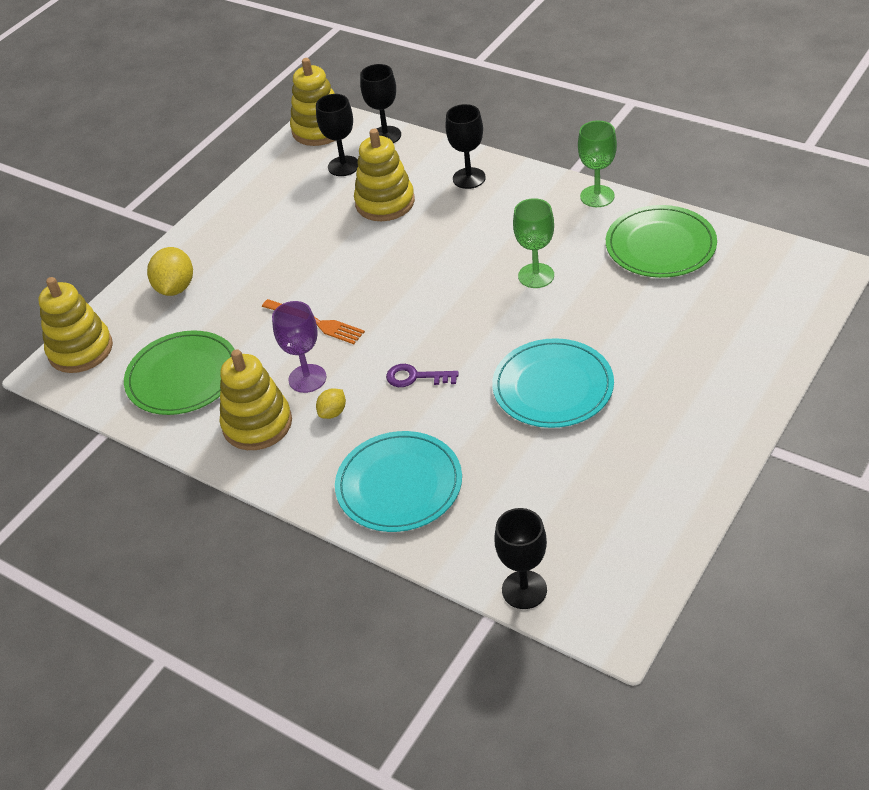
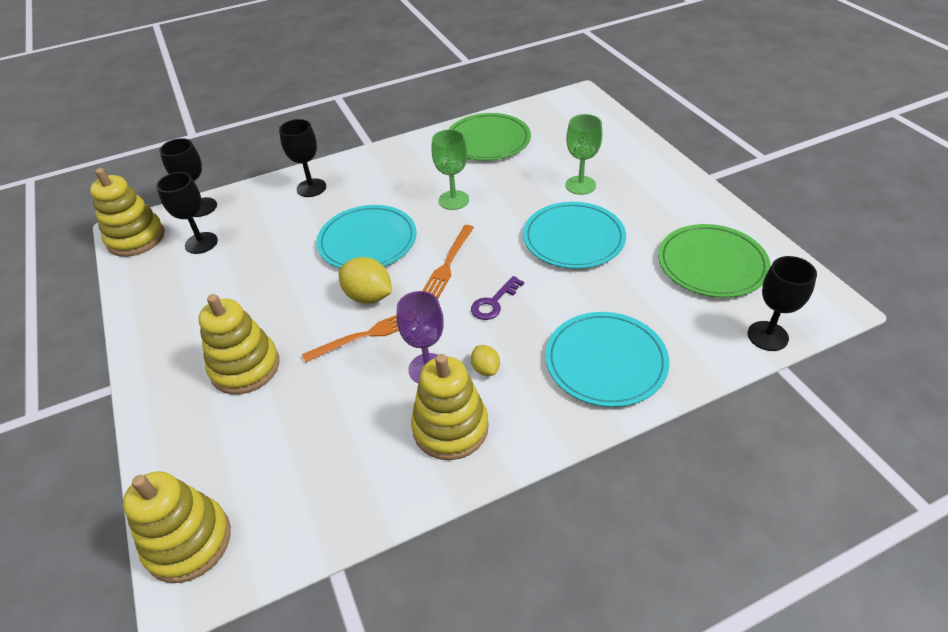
camera: 60 degrees left, 0 degrees up
green plate [124,330,235,415] -> green plate moved to [658,224,771,298]
yellow lemon [147,247,193,296] -> yellow lemon moved to [339,257,392,304]
yellow stacking toy [354,129,415,221] -> yellow stacking toy moved to [199,294,280,395]
green goblet [578,121,617,207] -> green goblet moved to [565,114,602,195]
none -> turquoise plate [316,205,416,268]
none -> orange fork [422,225,474,298]

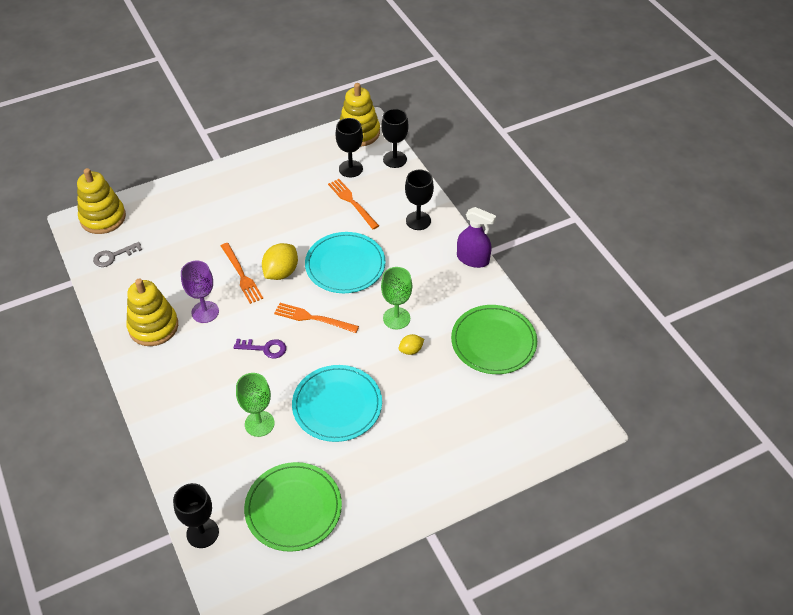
camera: 85 degrees right, 5 degrees up
yellow stacking toy [199,294,280,395] -> none
purple key [471,276,524,320] -> purple key turned 150 degrees clockwise [234,339,286,359]
yellow lemon [471,345,500,376] -> yellow lemon moved to [398,334,424,355]
turquoise plate [545,312,669,407] -> none
green goblet [565,114,602,195] -> green goblet moved to [236,373,275,437]
none -> grey key [93,242,142,267]
none -> orange fork [328,179,379,229]
none -> purple spray bottle [457,207,496,268]

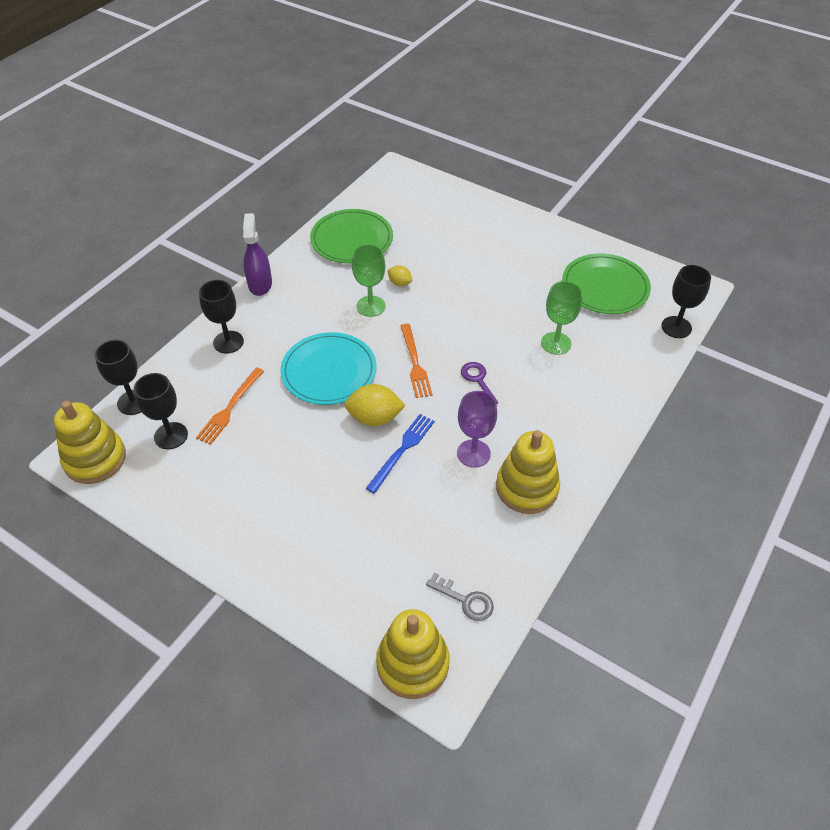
camera: 120 degrees left, 0 degrees up
orange fork [221,243,263,304] -> blue fork [366,414,435,494]
turquoise plate [292,365,382,442] -> none

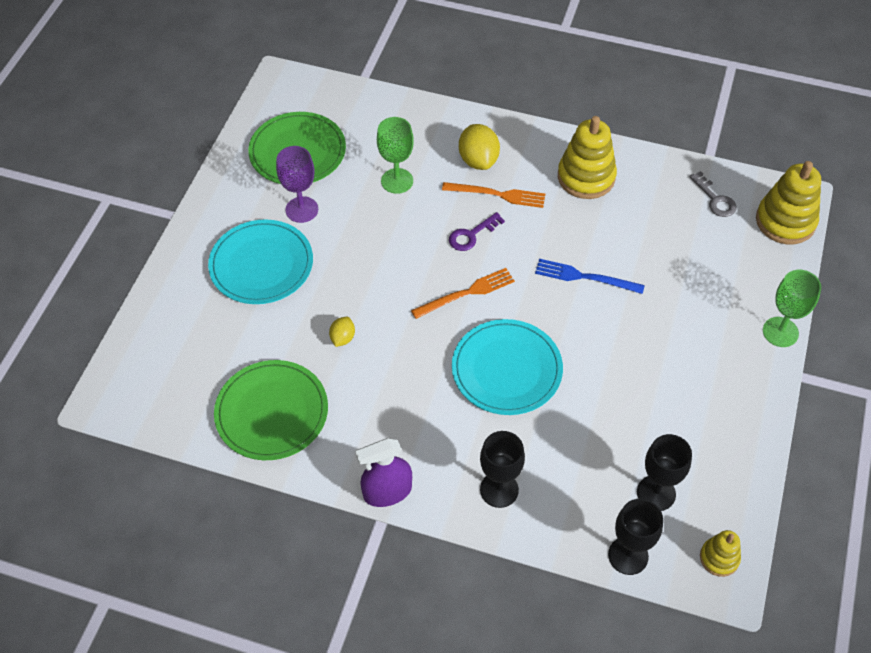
camera: 105 degrees left, 5 degrees up
yellow stacking toy [54,401,126,484] -> yellow stacking toy [700,530,741,577], size x0.55
orange fork [196,367,264,445] -> orange fork moved to [442,182,545,208]
yellow lemon [344,384,406,426] -> yellow lemon moved to [459,124,500,170]
green goblet [352,244,386,317] -> green goblet moved to [763,270,821,347]
grey key [426,573,494,621] -> grey key turned 135 degrees clockwise [690,171,736,217]
purple goblet [457,391,497,468] -> purple goblet moved to [276,146,318,223]
black goblet [661,265,711,338] -> none
none -> turquoise plate [208,219,313,304]

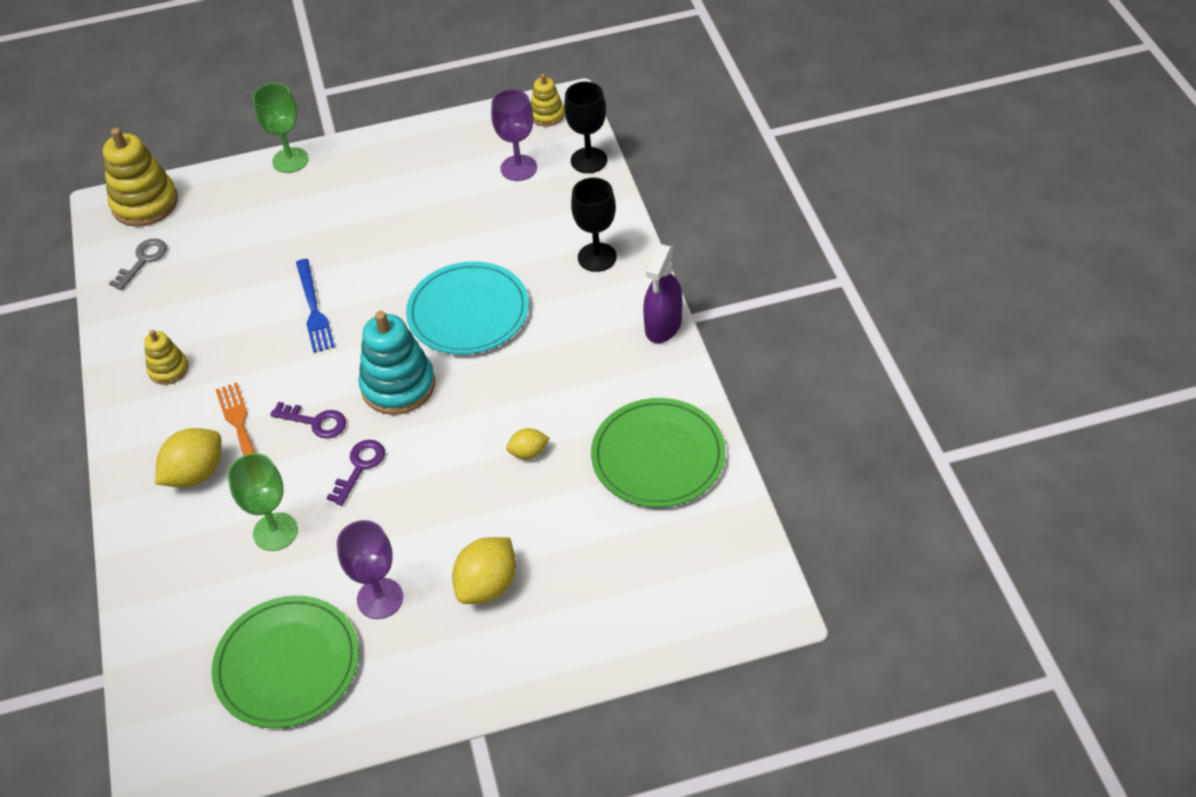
camera: 120 degrees left, 5 degrees down
turquoise plate [208,219,313,304] -> yellow lemon [452,537,516,604]
purple spray bottle [355,438,412,507] -> purple spray bottle turned 75 degrees clockwise [643,244,682,343]
orange fork [411,268,515,319] -> turquoise stacking toy [358,311,435,415]
yellow stacking toy [558,116,617,199] -> yellow stacking toy [144,330,189,385], size x0.55
black goblet [637,434,692,511] -> purple goblet [491,89,537,181]
none -> purple key [327,440,385,506]

